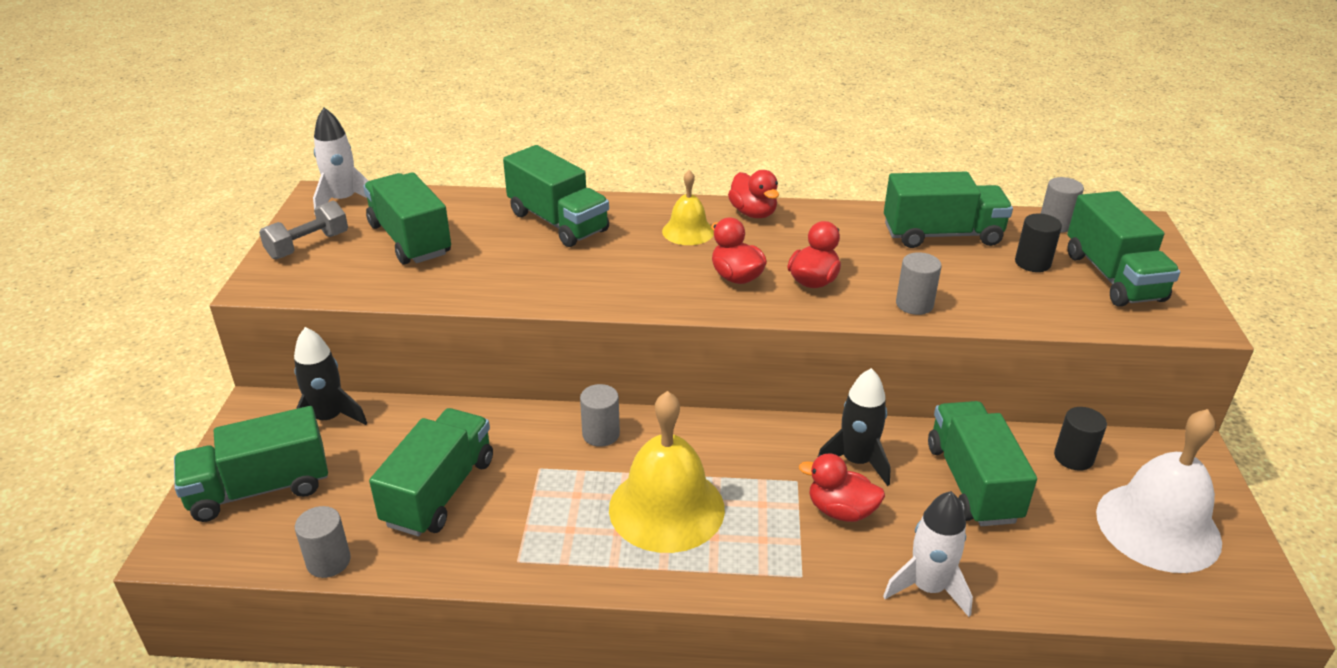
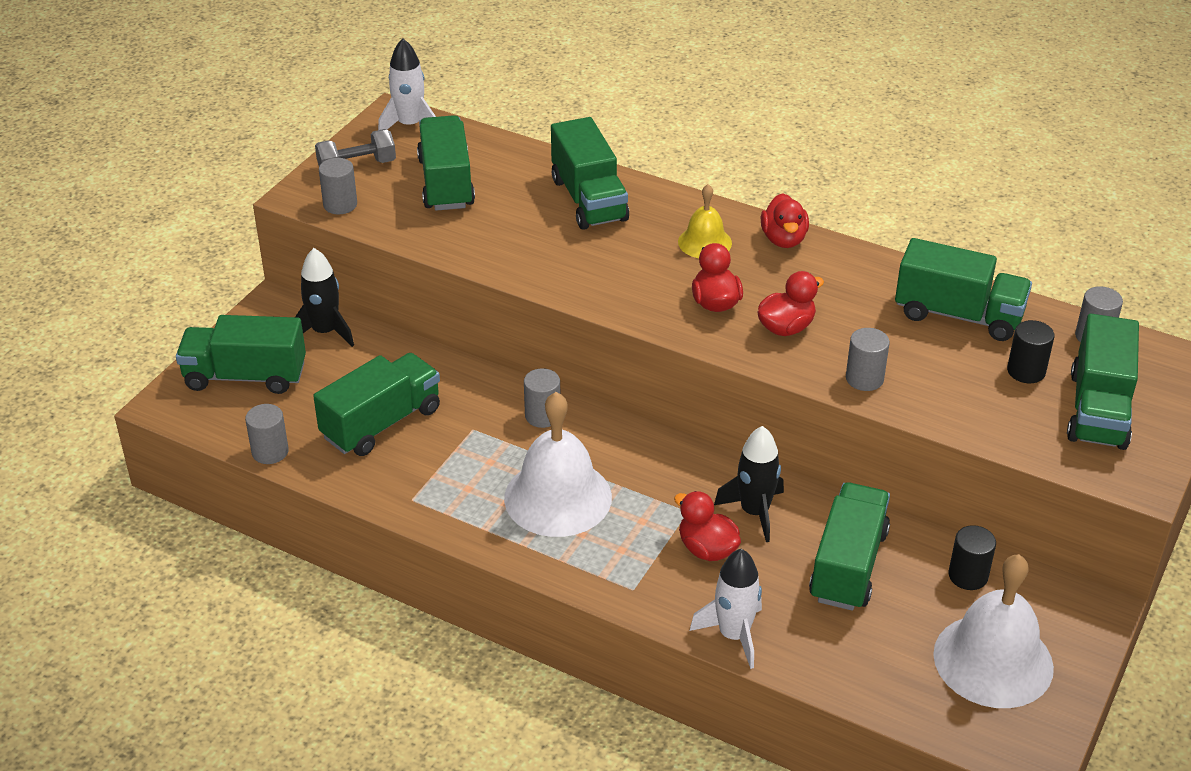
camera: 25 degrees right, 5 degrees up
yellow bell [609,391,725,553] -> white bell [504,392,612,537]
none -> grey cylinder [319,158,357,214]

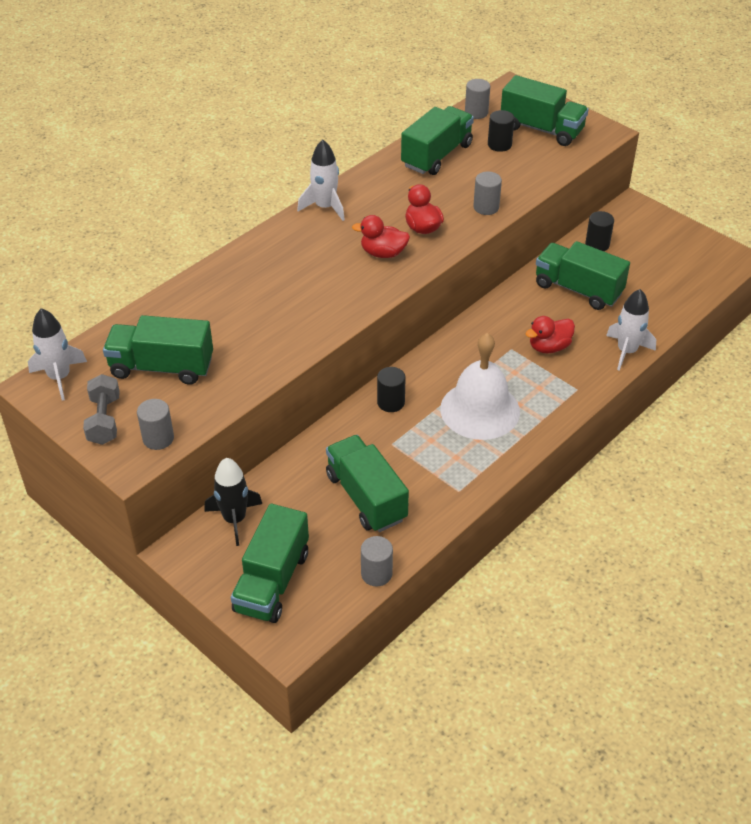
camera: 75 degrees left, 5 degrees up
grey cylinder [524,368,560,428] -> black cylinder [377,367,406,412]
green truck [551,117,629,230] -> none
yellow bell [678,184,732,258] -> none
black rocket [714,426,784,542] -> none
red duck [761,193,809,248] -> white rocket [297,140,345,221]
white bell [933,554,1054,708] -> none

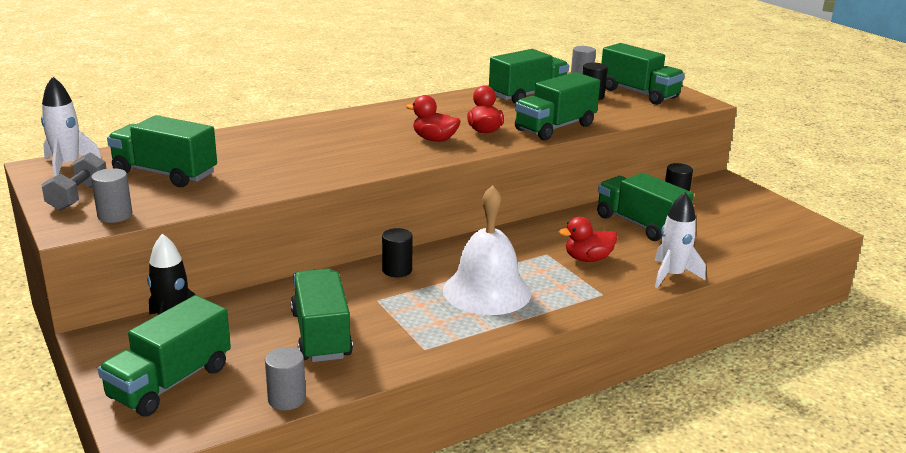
camera: 15 degrees right, 20 degrees down
white rocket [297,140,345,221] -> none
grey cylinder [473,172,502,215] -> green truck [515,72,600,140]

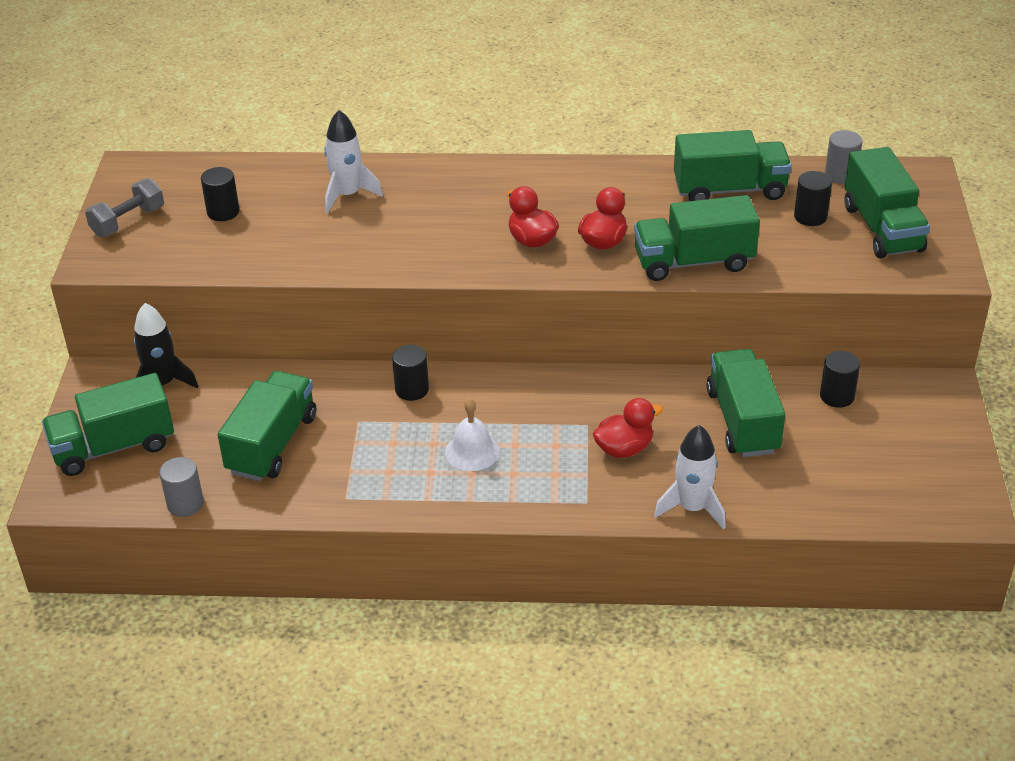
camera: 35 degrees right, 15 degrees up
white rocket [41,76,101,177] -> white rocket moved to [324,110,383,214]
grey cylinder [91,168,132,223] -> none
green truck [107,115,217,187] -> black cylinder [201,167,239,221]
white bell [443,185,531,315] -> white bell [445,399,500,471], size x0.54
red duck [559,217,618,262] -> red duck turned 135 degrees clockwise [593,398,663,458]

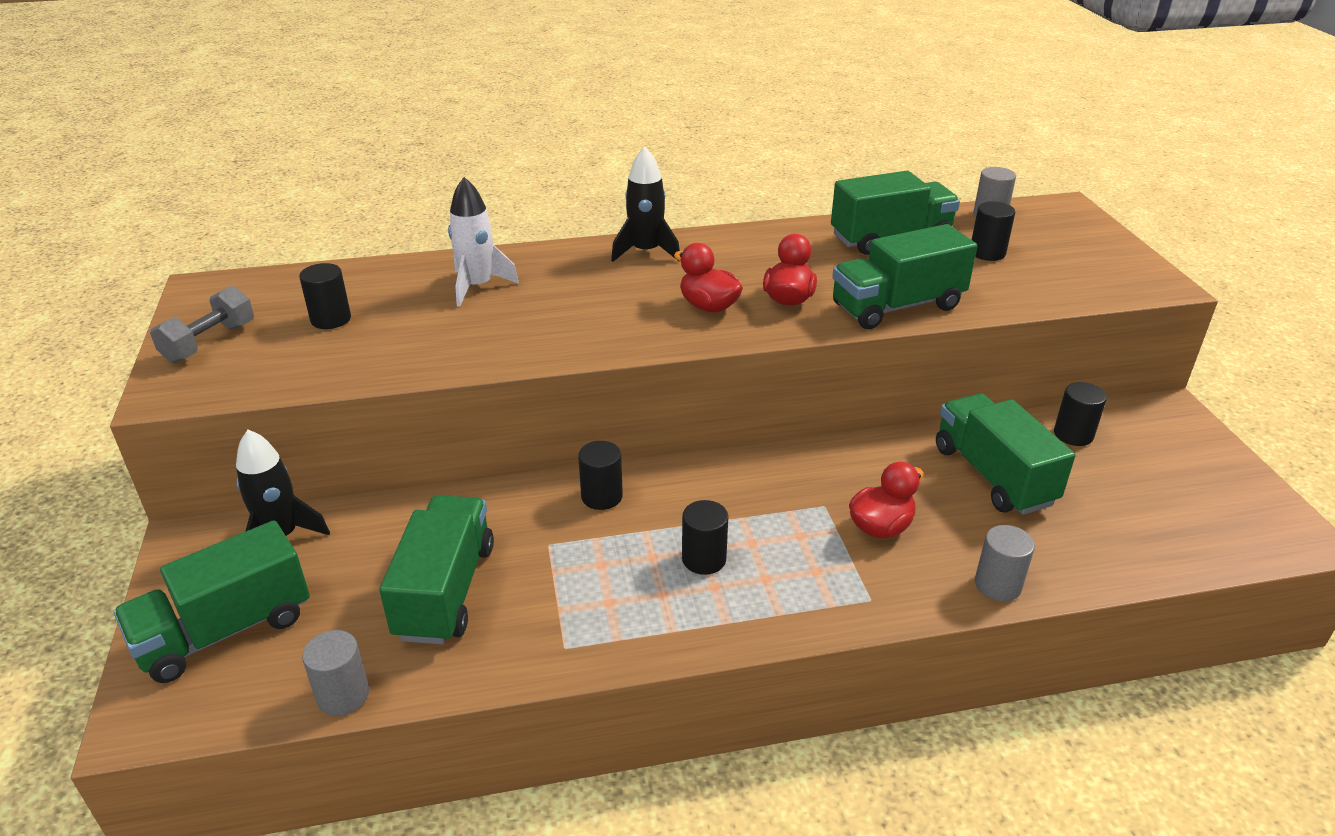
camera: 15 degrees left, 5 degrees down
white bell [445,399,500,471] -> black cylinder [682,500,728,575]
white rocket [654,425,726,529] -> grey cylinder [975,525,1035,602]
green truck [845,147,930,258] -> none
none -> black rocket [611,146,680,262]

